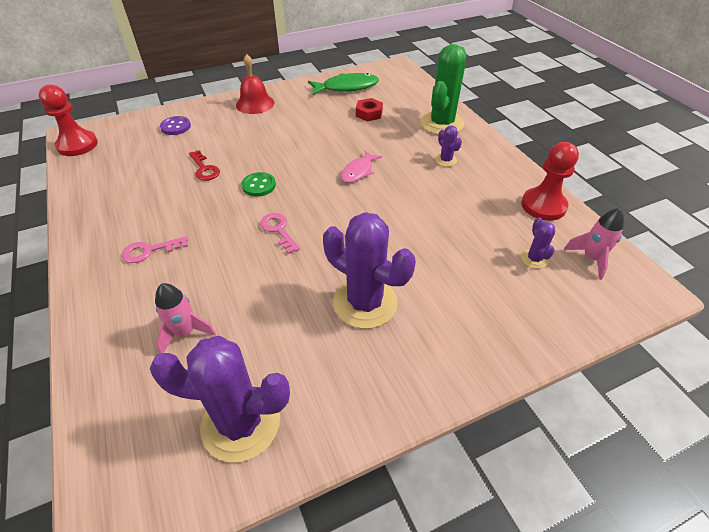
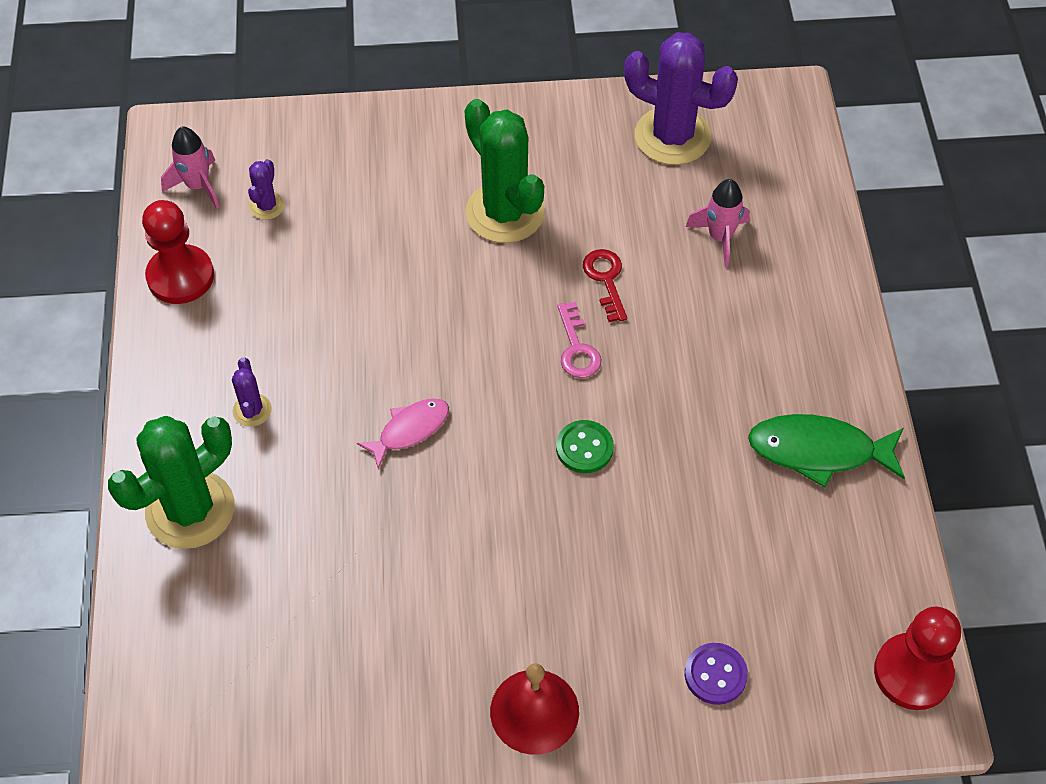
camera: 160 degrees left, 10 degrees up
pink key [122,236,188,263] -> none
red key [189,150,220,181] -> red key moved to [583,249,627,322]
green fish [308,73,379,95] -> green fish moved to [748,414,905,487]
purple cactus [323,212,416,329] -> green cactus [465,99,545,243]
red nut [356,98,383,121] -> none

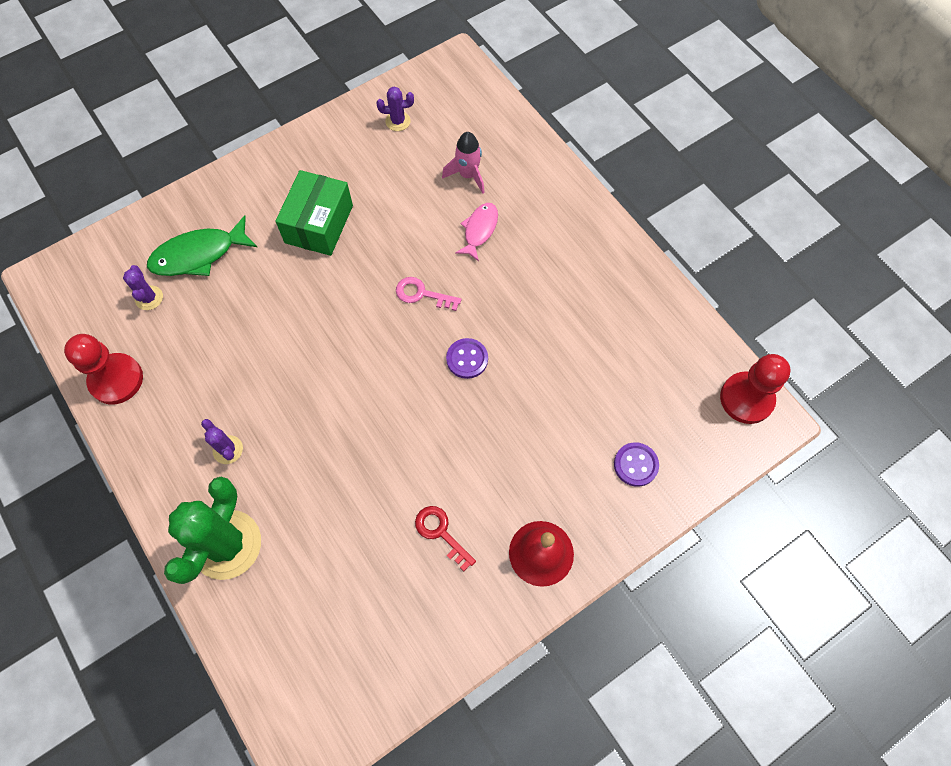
camera: 30 degrees left, 10 degrees up
pink rocket [161,127,219,208] -> none
pink fish [357,398,449,469] -> pink fish moved to [455,203,498,261]
green cactus [465,99,545,243] -> green box [275,170,353,256]
green button [556,420,614,473] -> purple button [446,338,488,379]
pink key [557,302,601,378] -> pink key turned 150 degrees clockwise [396,277,461,311]
red key [583,249,627,322] -> red key moved to [415,506,476,571]
purple cactus [624,32,738,165] -> purple cactus [376,87,414,131], size x0.45
green fish [748,414,905,487] -> green fish moved to [147,215,257,276]

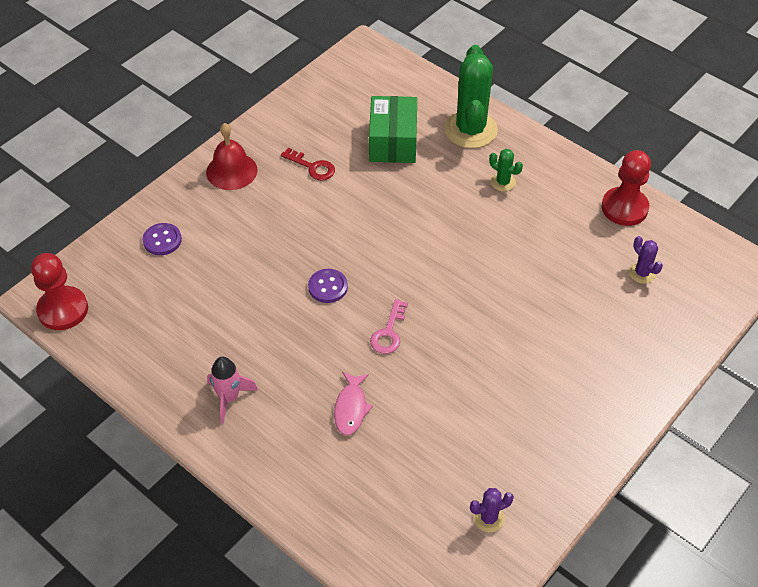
camera: 165 degrees right, 15 degrees down
green fish [147,215,257,276] -> none
purple cactus [201,419,243,464] -> green cactus [489,149,523,191]
green box [275,170,353,256] -> green box moved to [369,96,417,163]
pink key [396,277,461,311] -> pink key turned 105 degrees clockwise [370,299,408,354]
pink rocket [442,132,485,194] -> pink rocket moved to [207,357,258,424]

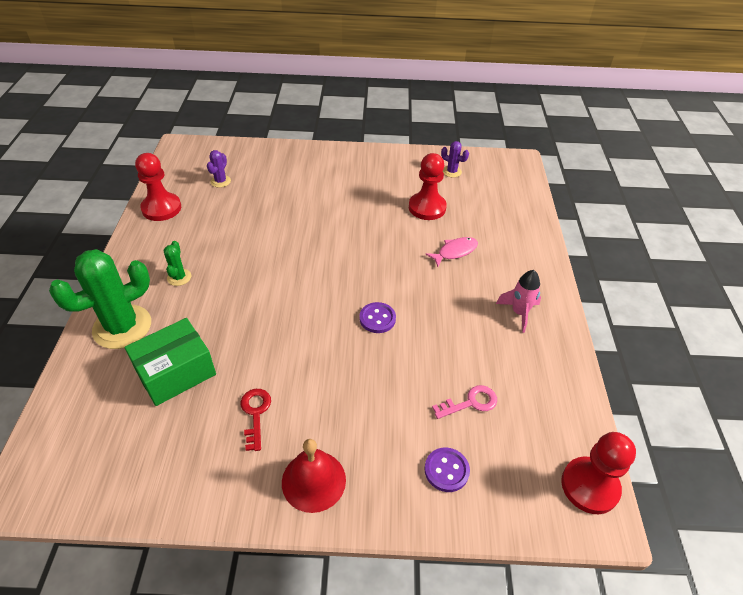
camera: 130 degrees left, 5 degrees down
pink key [370,299,408,354] -> pink key moved to [432,385,497,419]
none -> red pawn [409,153,447,220]

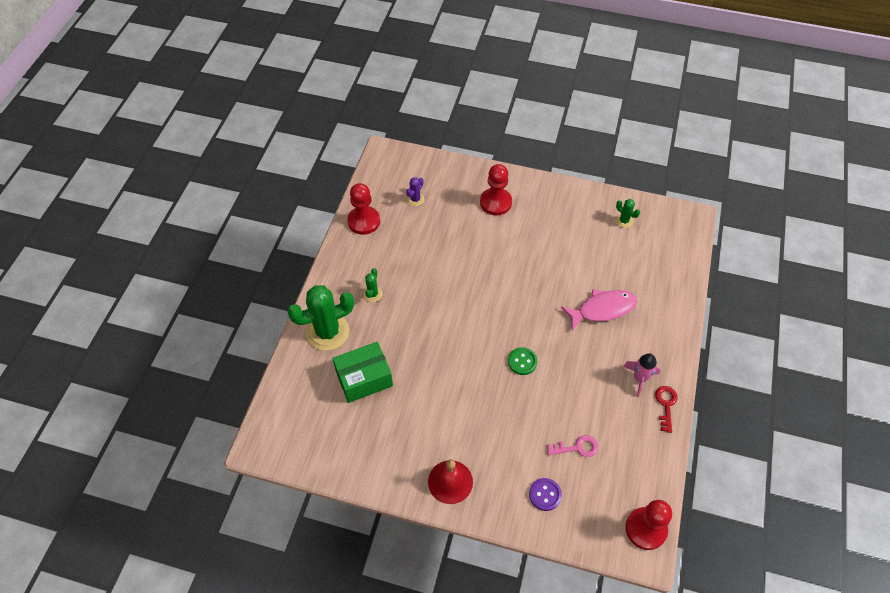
camera: 15 degrees right, 10 degrees up
red key [241,389,271,451] -> red key moved to [655,386,678,433]
purple button [359,302,396,333] -> green button [508,347,538,375]
red pawn [409,153,447,220] -> red pawn moved to [480,164,512,215]
pink fish [425,237,478,267] -> pink fish [561,289,637,330], size x1.57
purple cactus [441,141,469,178] -> green cactus [615,199,640,228]

